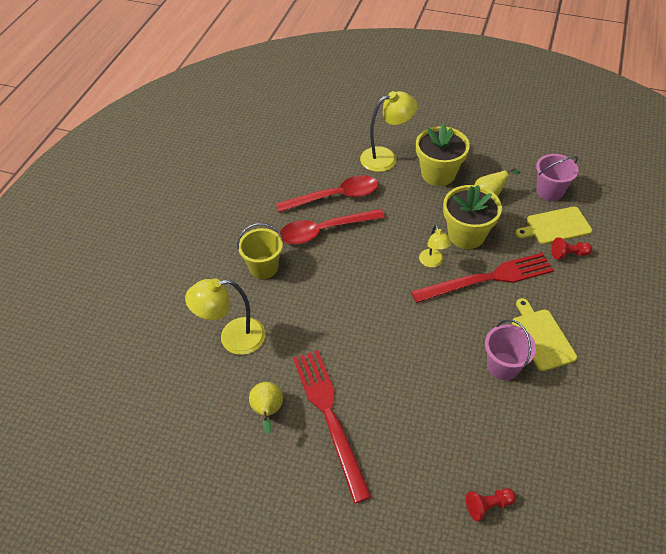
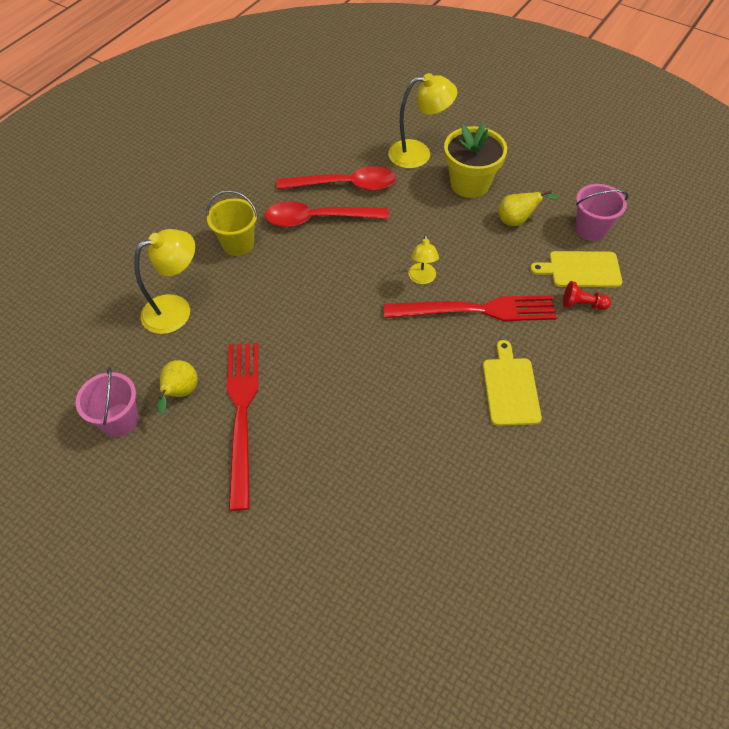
camera: 15 degrees right, 5 degrees up
yellow lamp [185,278,266,355] -> yellow lamp turned 150 degrees clockwise [134,229,195,334]
yellow flower pot [443,185,502,249] -> none
red pawn [466,488,516,521] -> none
pink bucket [485,319,536,380] -> pink bucket moved to [76,367,139,437]

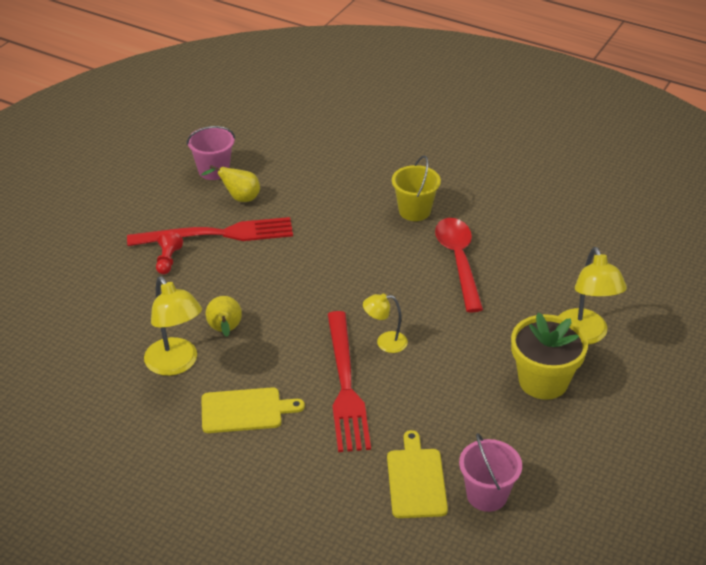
camera: 85 degrees right, 15 degrees down
yellow lamp [134,229,195,334] -> yellow lamp moved to [144,276,202,376]
red spoon [277,166,396,191] -> none
yellow pear [498,190,558,226] -> yellow pear moved to [206,296,242,337]
red pawn [563,281,611,310] -> red pawn moved to [156,231,183,274]

